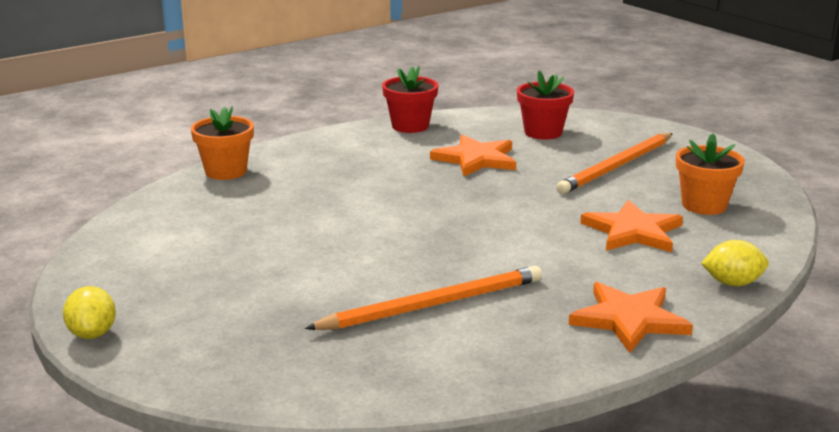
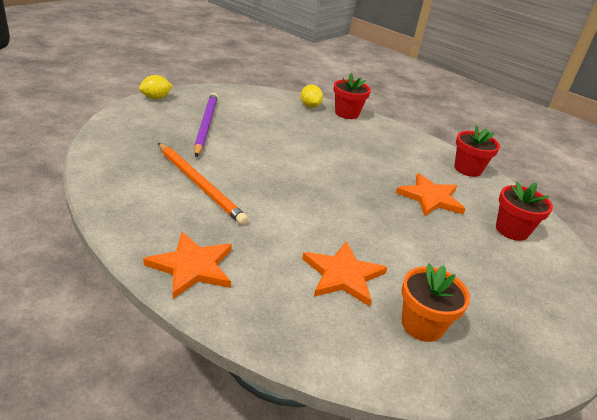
camera: 70 degrees right, 10 degrees up
orange flower pot [191,106,254,180] -> red flower pot [333,73,371,119]
orange pencil [556,133,673,194] -> none
yellow lemon [701,240,769,286] -> yellow lemon moved to [301,84,323,108]
none -> purple pencil [194,93,218,157]

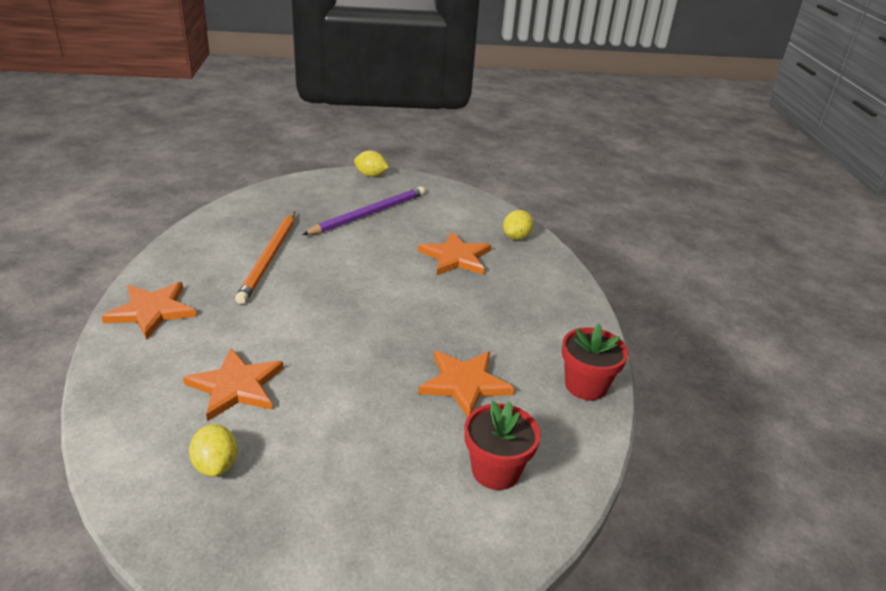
camera: 50 degrees right, 0 degrees up
red flower pot [333,73,371,119] -> none
orange flower pot [401,264,470,342] -> yellow lemon [189,424,238,477]
none -> orange star [418,232,491,275]

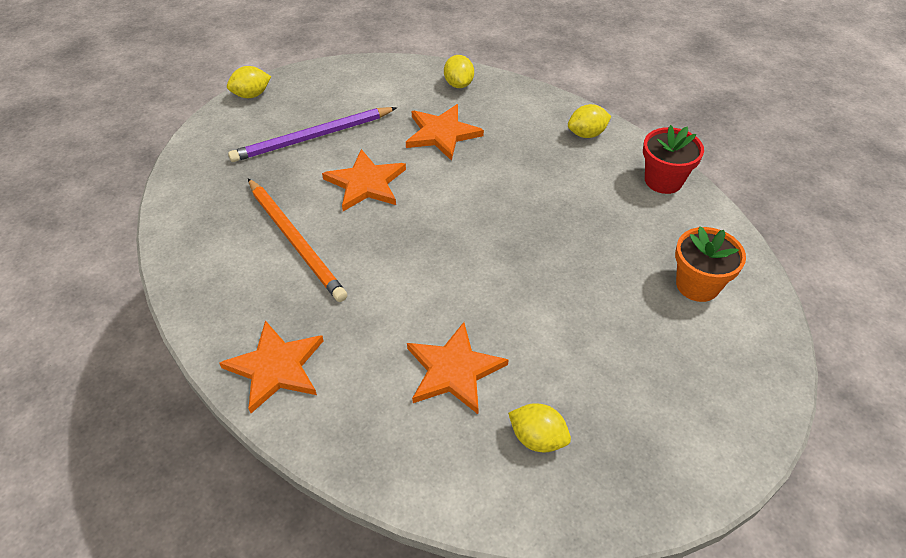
camera: 40 degrees left, 15 degrees up
purple pencil [302,186,425,235] -> purple pencil turned 120 degrees counterclockwise [228,107,397,162]
orange star [418,351,515,417] -> orange star moved to [322,149,406,211]
red flower pot [464,401,541,490] -> orange flower pot [675,226,746,302]
none -> yellow lemon [568,104,611,138]

